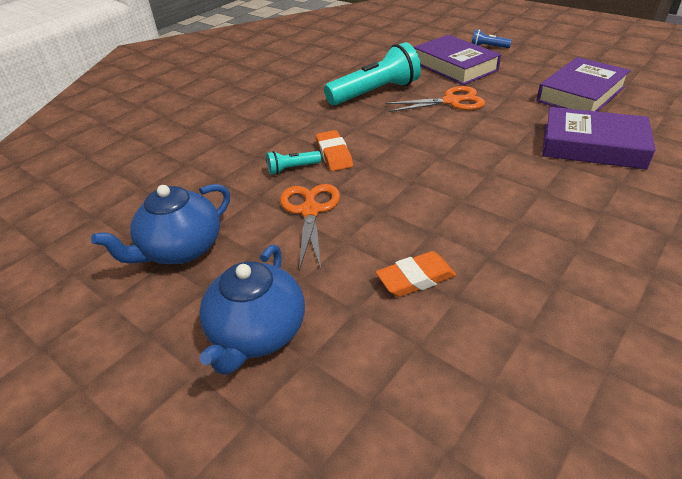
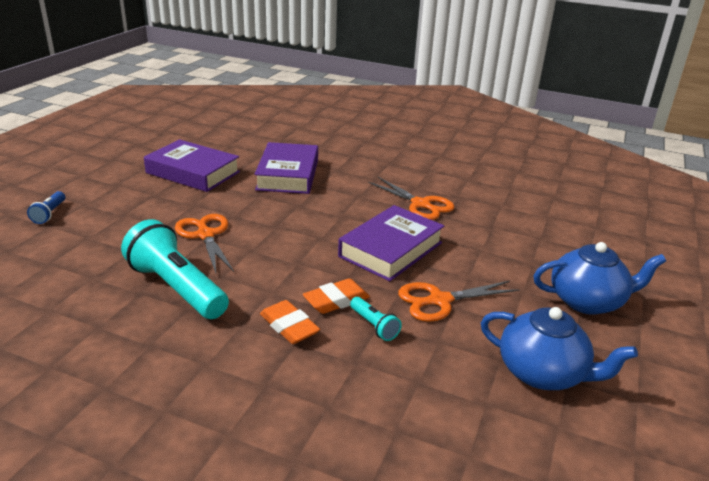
camera: 110 degrees left, 10 degrees down
orange eraser [376,251,456,297] -> orange eraser moved to [260,300,320,344]
purple book [414,35,501,85] -> purple book moved to [338,205,444,281]
none -> orange scissors [368,177,455,220]

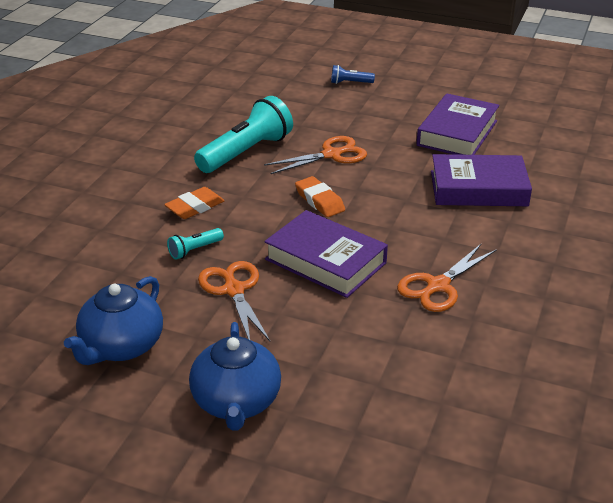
camera: 90 degrees right, 5 degrees up
orange eraser [303,278,370,314] -> orange eraser moved to [295,176,345,217]

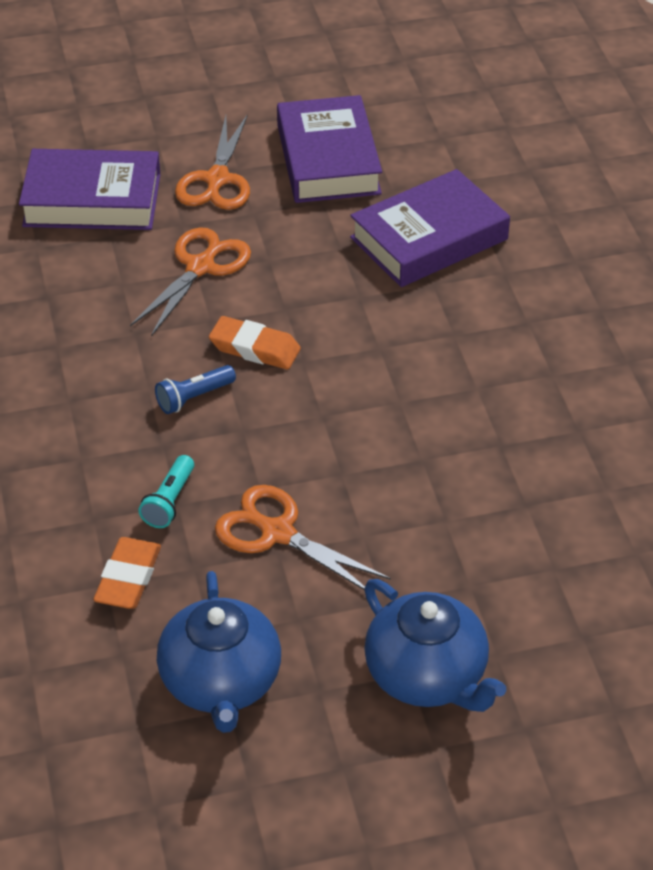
camera: 35 degrees left, 10 degrees up
orange eraser [164,187,224,219] -> orange eraser moved to [93,537,161,609]
turquoise flashlight [194,96,293,173] -> none
purple book [264,210,388,298] -> purple book moved to [19,149,160,230]
blue flashlight [331,65,375,84] -> blue flashlight moved to [155,365,236,414]
orange scissors [397,244,497,312] -> orange scissors moved to [175,114,250,210]

